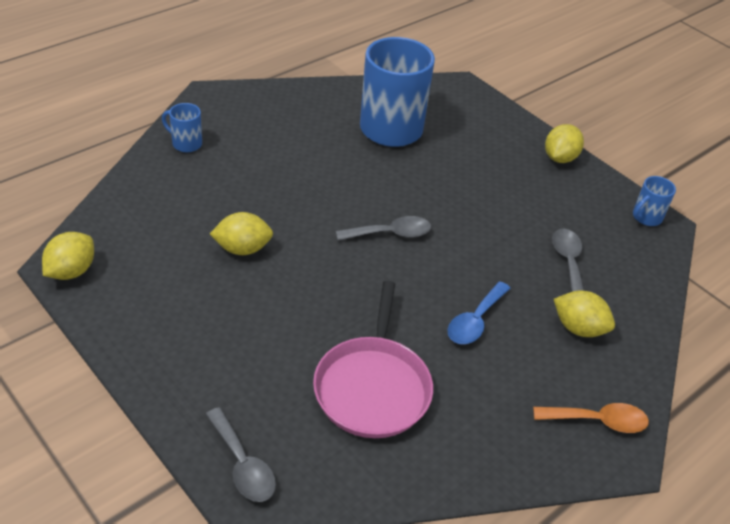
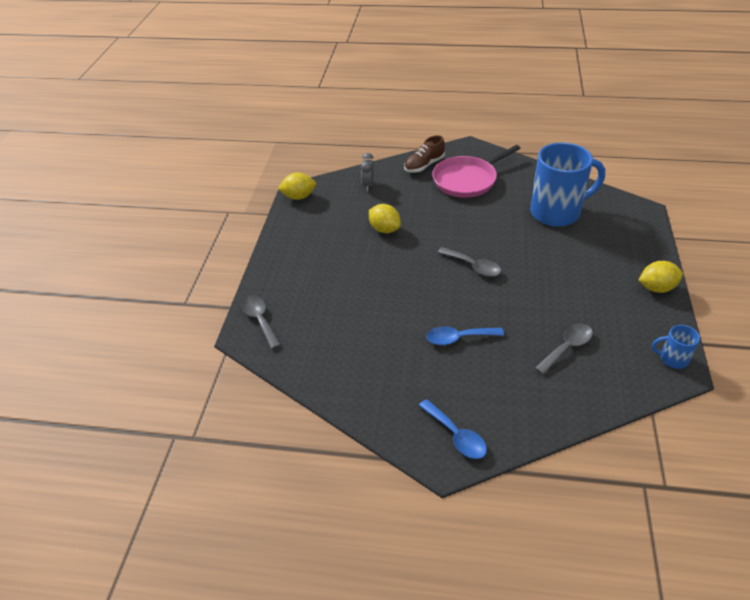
camera: 55 degrees right, 0 degrees up
blue mug [162,103,202,152] -> brown shoe [404,135,445,173]
grey spoon [206,407,276,502] -> grey spoon turned 135 degrees clockwise [242,295,281,349]
pink pan [313,281,433,438] -> pink pan moved to [432,145,521,198]
orange spoon [533,403,649,433] -> blue spoon [419,399,487,459]
yellow lemon [554,291,615,337] -> none
none -> grey clock [361,153,374,191]

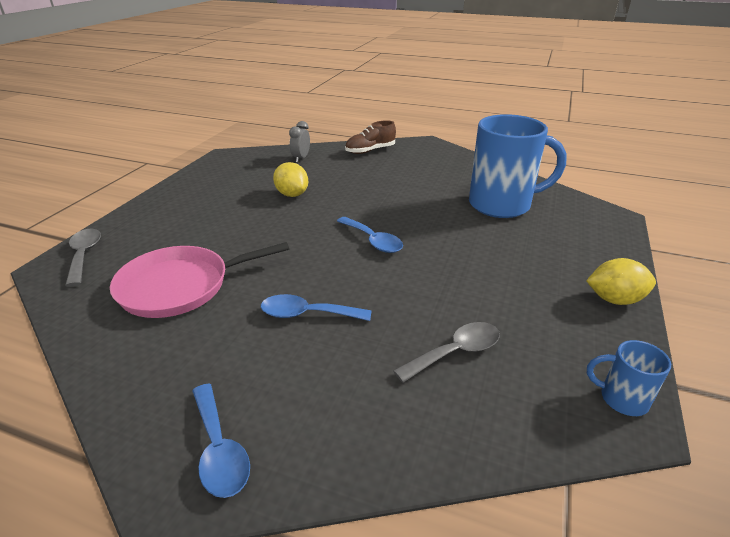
camera: 10 degrees right, 10 degrees down
yellow lemon [278,173,316,200] -> none
pink pan [432,145,521,198] -> pink pan moved to [110,242,289,318]
grey spoon [437,247,501,277] -> blue spoon [337,217,403,253]

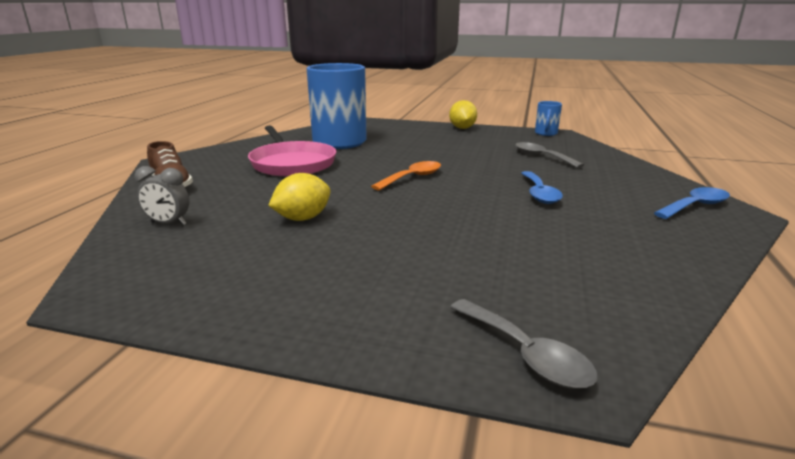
camera: 95 degrees left, 10 degrees down
grey spoon [65,229,101,287] -> grey spoon turned 105 degrees counterclockwise [450,299,598,389]
pink pan [110,242,289,318] -> pink pan moved to [248,126,337,176]
blue spoon [337,217,403,253] -> orange spoon [371,161,441,190]

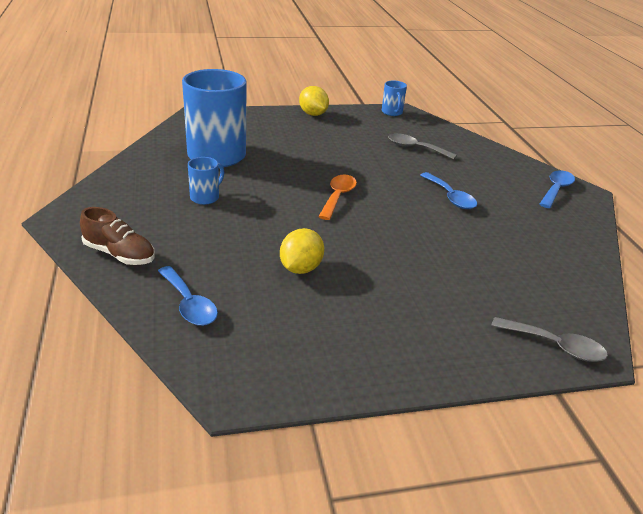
camera: 30 degrees left, 10 degrees up
grey clock [134,166,189,225] -> blue spoon [158,266,218,326]
pink pan [248,126,337,176] -> blue mug [188,157,224,205]

